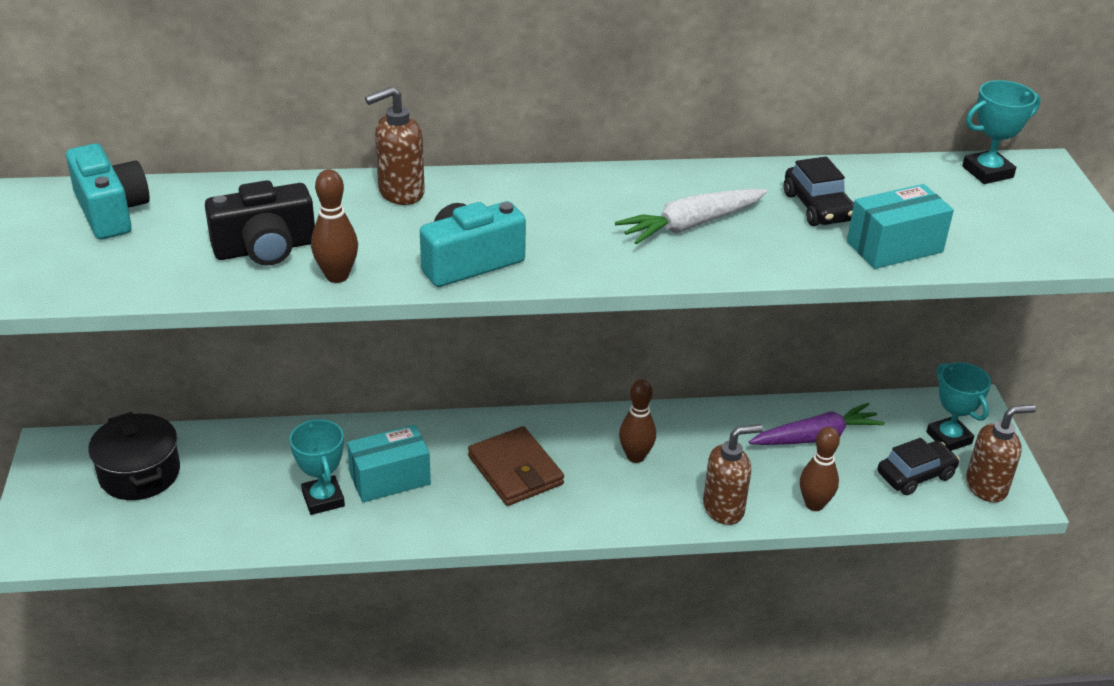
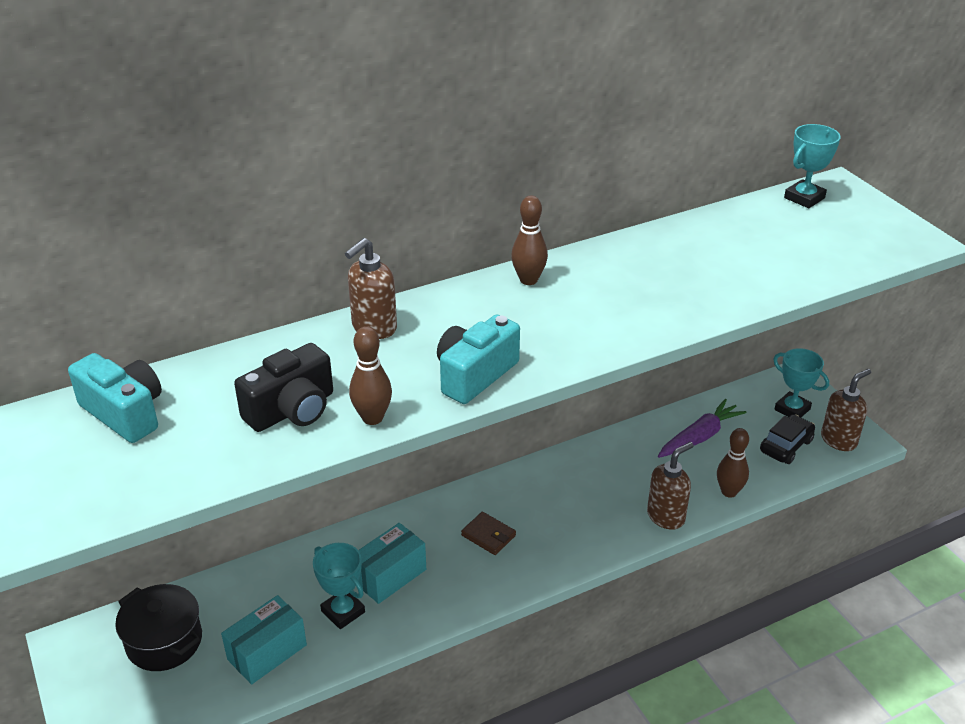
camera: 20 degrees left, 0 degrees up
brown wallet [468,426,564,506] -> brown wallet [461,512,516,555], size x0.61
white carrot [615,189,767,245] -> none
brown bowling pin [619,380,656,463] -> brown bowling pin moved to [511,196,548,285]
black car [784,156,854,226] -> none
turquoise box [847,184,954,269] -> turquoise box moved to [221,595,307,684]

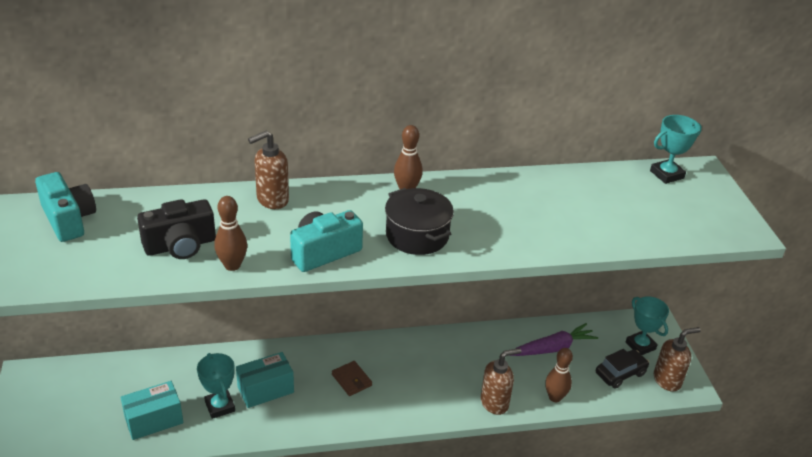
camera: 15 degrees right, 0 degrees up
black pot [115,584,202,671] -> black pot moved to [385,188,454,255]

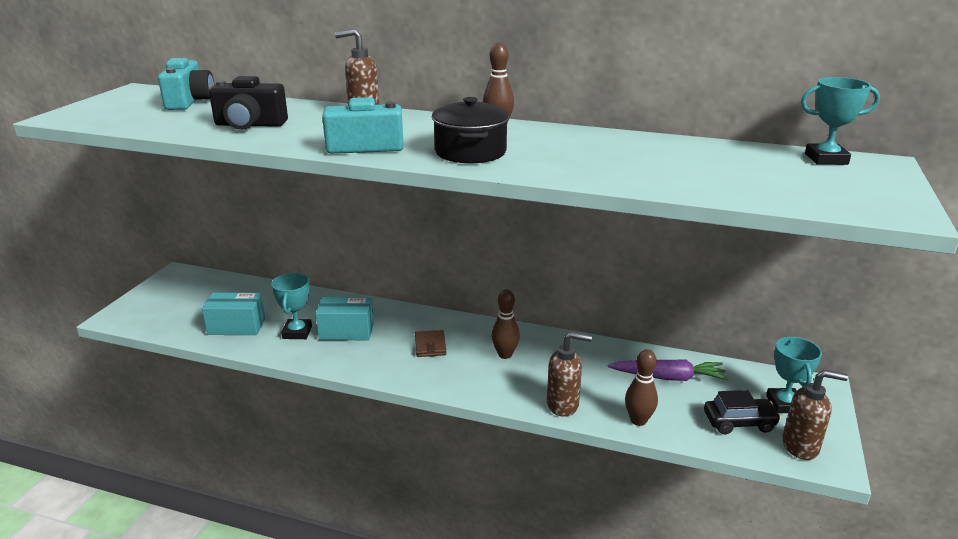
camera: 30 degrees right, 10 degrees down
brown bowling pin [214,196,247,271] -> brown bowling pin moved to [491,289,520,359]

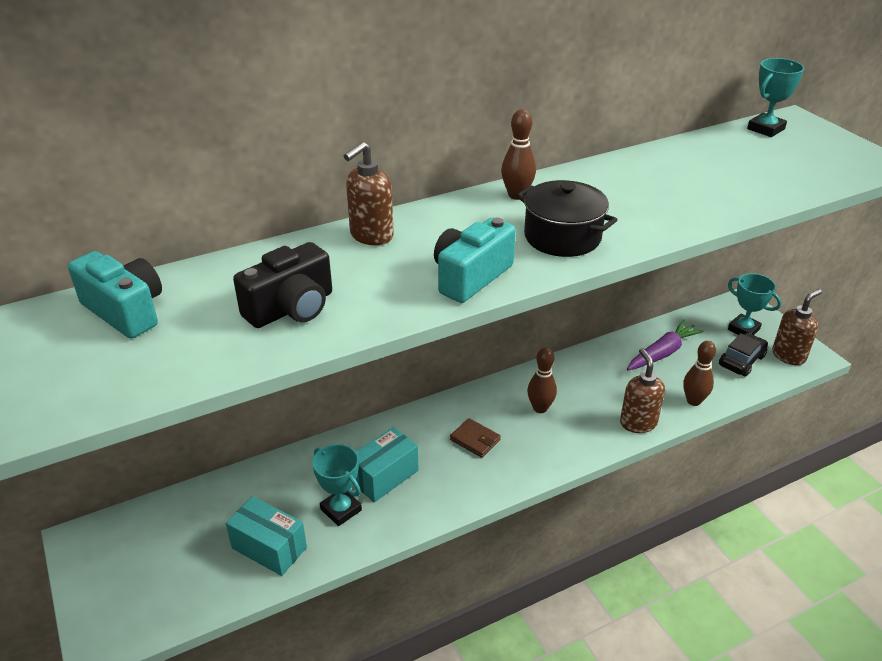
camera: 45 degrees left, 10 degrees up
turquoise box [202,293,265,335] -> turquoise box turned 75 degrees clockwise [226,496,307,576]
brown soap dispenser [547,332,592,417] -> brown soap dispenser turned 60 degrees counterclockwise [620,348,665,433]

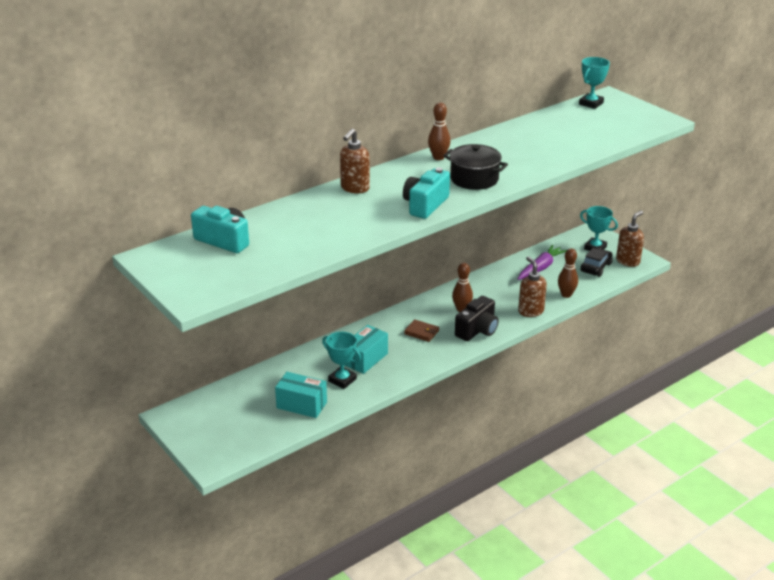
camera: 10 degrees left, 5 degrees down
black camera [233,242,332,328] -> black camera moved to [455,296,499,341]

